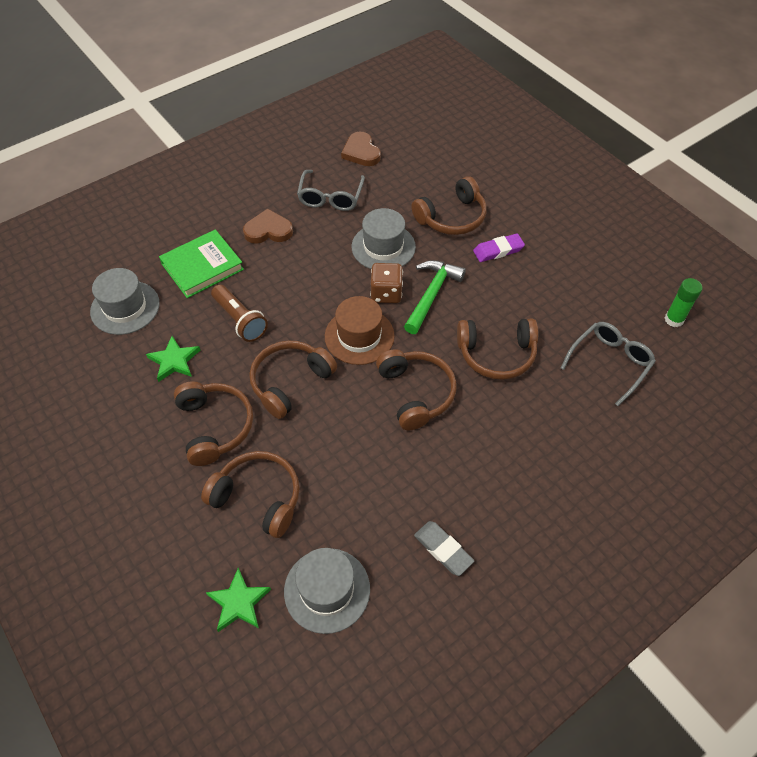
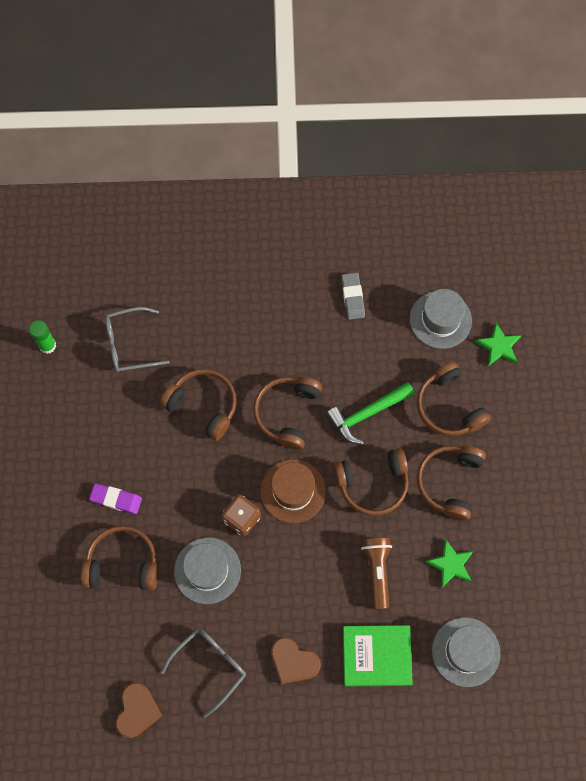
camera: 145 degrees left, 15 degrees up
green hammer [404,260,466,334] -> green hammer moved to [326,382,415,444]

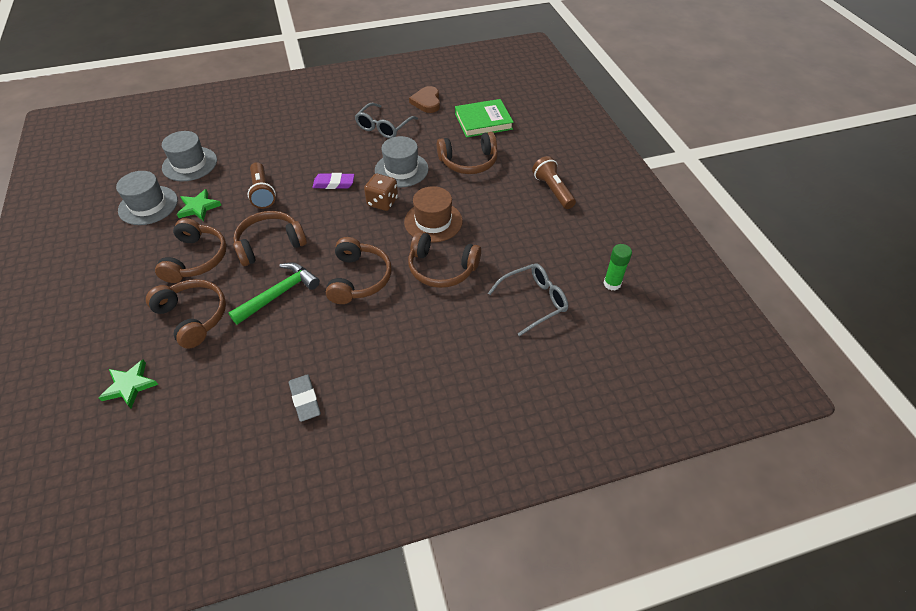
camera: 165 degrees right, 20 degrees down
purple eraser [89,483,142,514] -> purple eraser moved to [312,173,355,189]
brown hat [261,459,326,523] -> brown hat moved to [404,186,463,243]
brown heart [271,637,321,685] -> none
green book [343,625,413,687] -> green book moved to [455,99,514,138]
grey hat [410,289,472,349] -> grey hat moved to [116,171,178,225]
none -> brown flashlight [532,156,576,209]

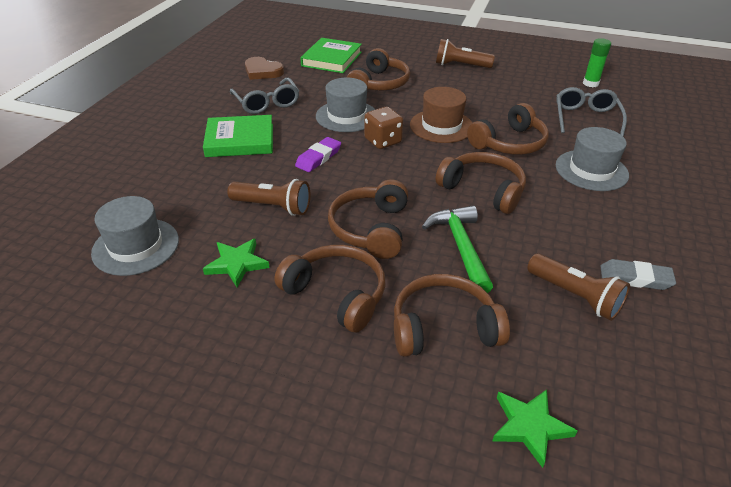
camera: 55 degrees left, 10 degrees down
grey hat [116,171,178,225] -> grey hat moved to [556,127,629,191]
none -> green book [203,115,273,157]
none -> brown flashlight [527,253,630,321]

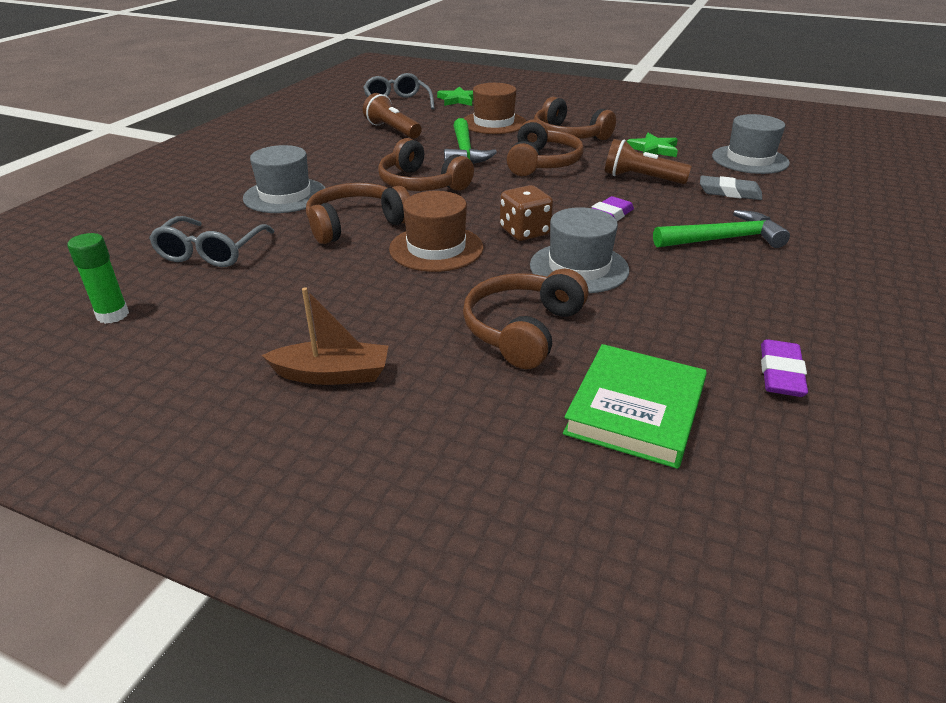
camera: 175 degrees left, 5 degrees down
green book [203,115,273,157] -> green hammer [653,210,790,248]
grey glasses [230,78,299,114] -> grey glasses moved to [363,73,435,110]
brown heart [245,57,284,80] -> purple eraser [761,339,808,397]
brown headphones [394,274,510,357] -> brown hat [463,83,526,134]
brown flashlight [436,39,495,68] -> brown boat [261,287,388,385]
grey eraser [600,259,676,290] -> grey eraser moved to [700,175,762,200]

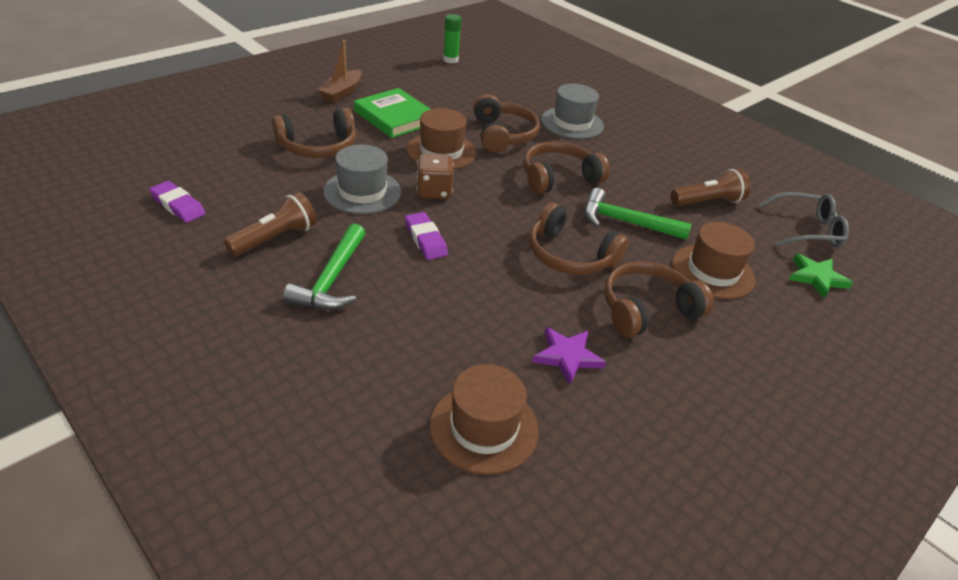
camera: 110 degrees right, 5 degrees up
grey glasses [149,216,275,267] -> none
brown headphones [463,269,588,369] -> brown headphones turned 105 degrees clockwise [272,108,356,158]
green book [563,344,707,469] -> green book moved to [354,88,430,138]
brown flashlight [605,139,692,184] -> brown flashlight moved to [224,192,317,257]
green star [626,133,678,157] -> purple star [532,327,606,385]
grey eraser [700,175,762,200] -> none
grey hat [712,114,790,174] -> brown hat [430,364,538,475]

